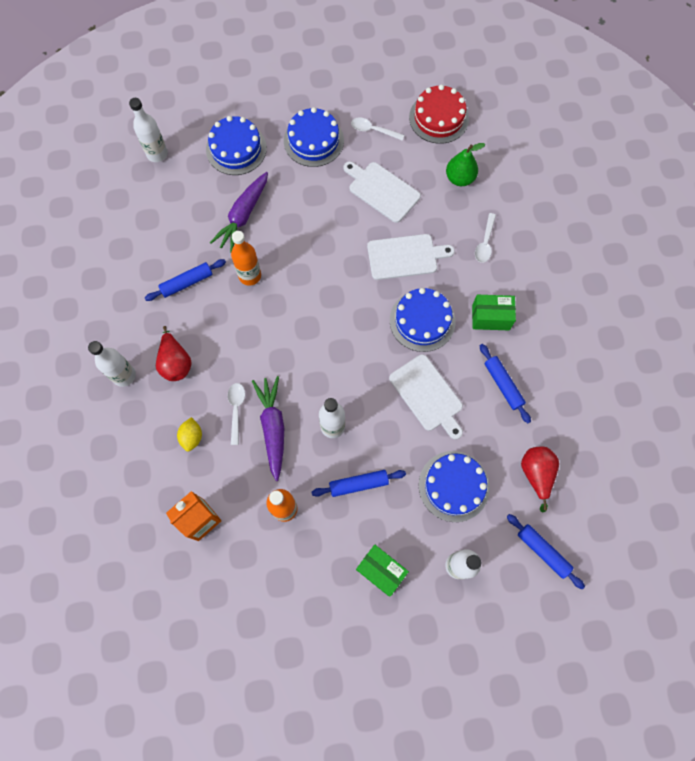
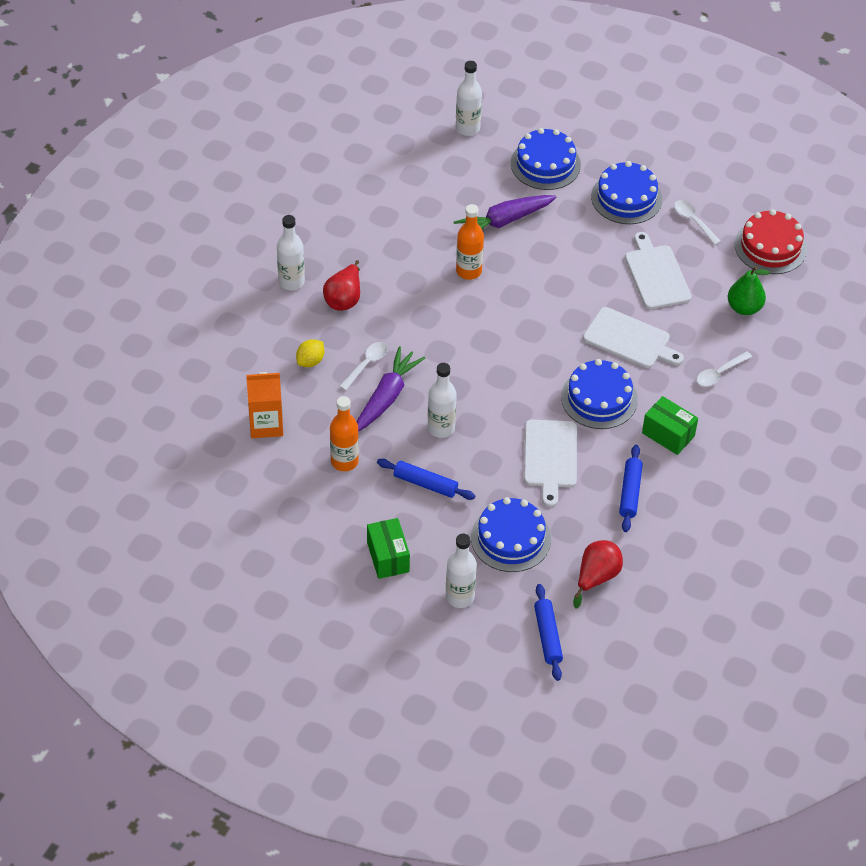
camera: 35 degrees right, 20 degrees down
blue rolling pin [145,259,226,301] -> none

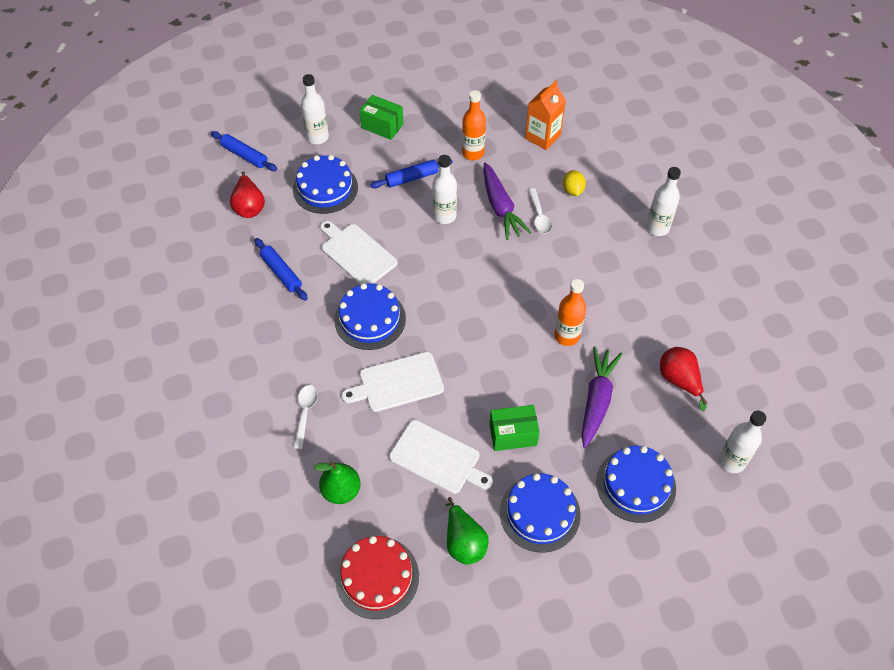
camera: 135 degrees right, 5 degrees up
red pear [323,260,360,311] -> red pear moved to [660,347,707,411]
green box [642,396,698,455] -> green box moved to [489,405,540,451]
white spoon [674,200,721,245] -> green pear [445,497,489,565]

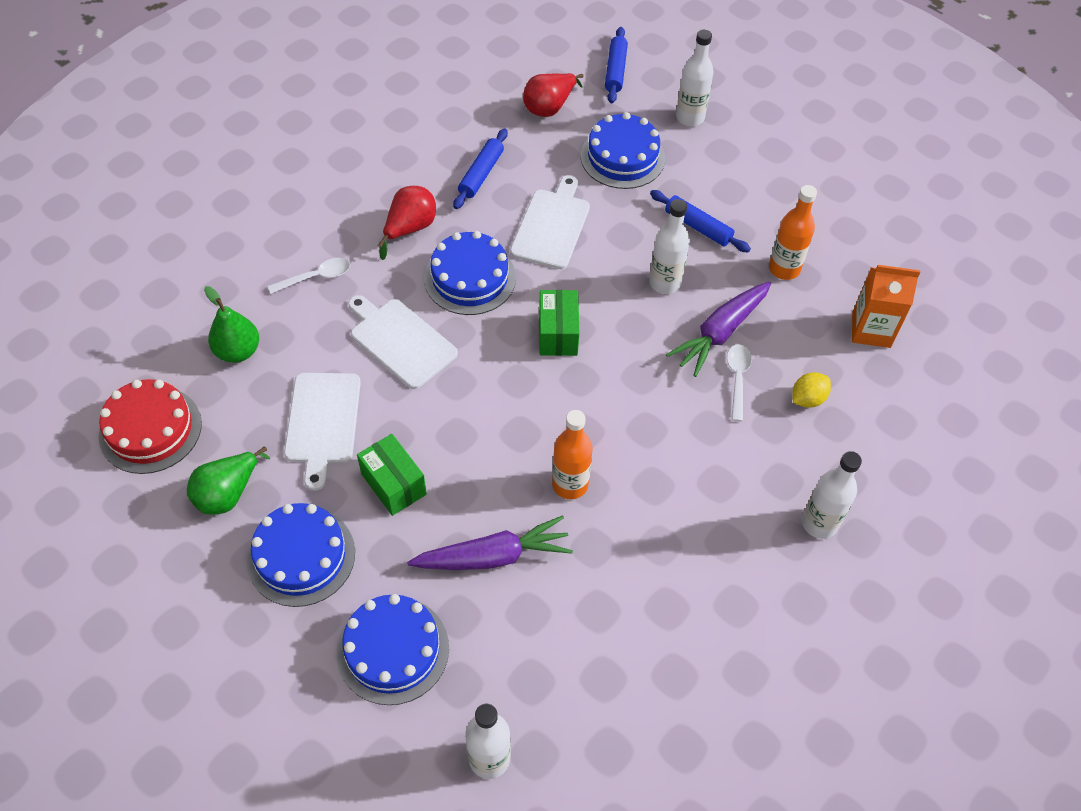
camera: 60 degrees right, 0 degrees up
green box [359,95,404,140] -> green box moved to [539,290,579,356]
white spoon [528,188,552,233] -> white spoon turned 135 degrees clockwise [727,344,752,421]
red pear [660,347,707,411] -> red pear moved to [378,186,436,260]

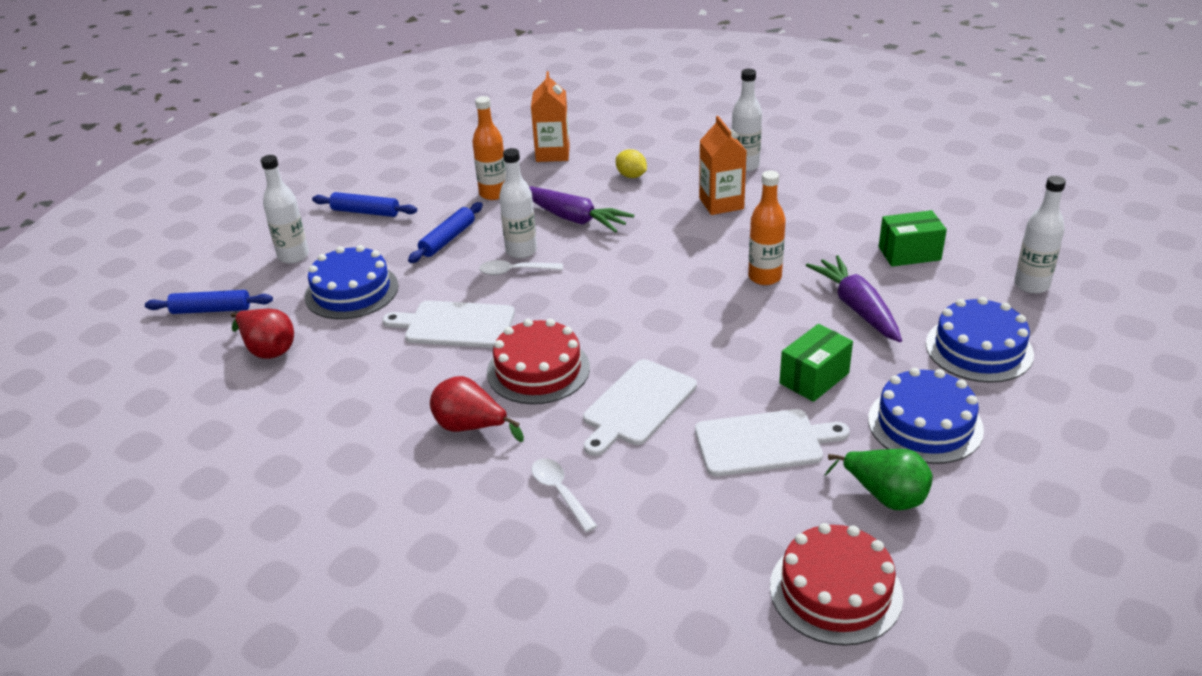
camera: 95 degrees left, 20 degrees down
green pear [204,286,259,363] -> none
blue cake [424,231,516,315] -> red cake [487,319,590,404]
blue rolling pin [453,128,508,209] -> blue rolling pin moved to [312,192,417,217]
green box [539,290,579,356] -> green box moved to [879,210,947,267]
white spoon [727,344,752,421] -> white spoon moved to [479,260,563,275]
none -> orange carton [699,116,747,215]

